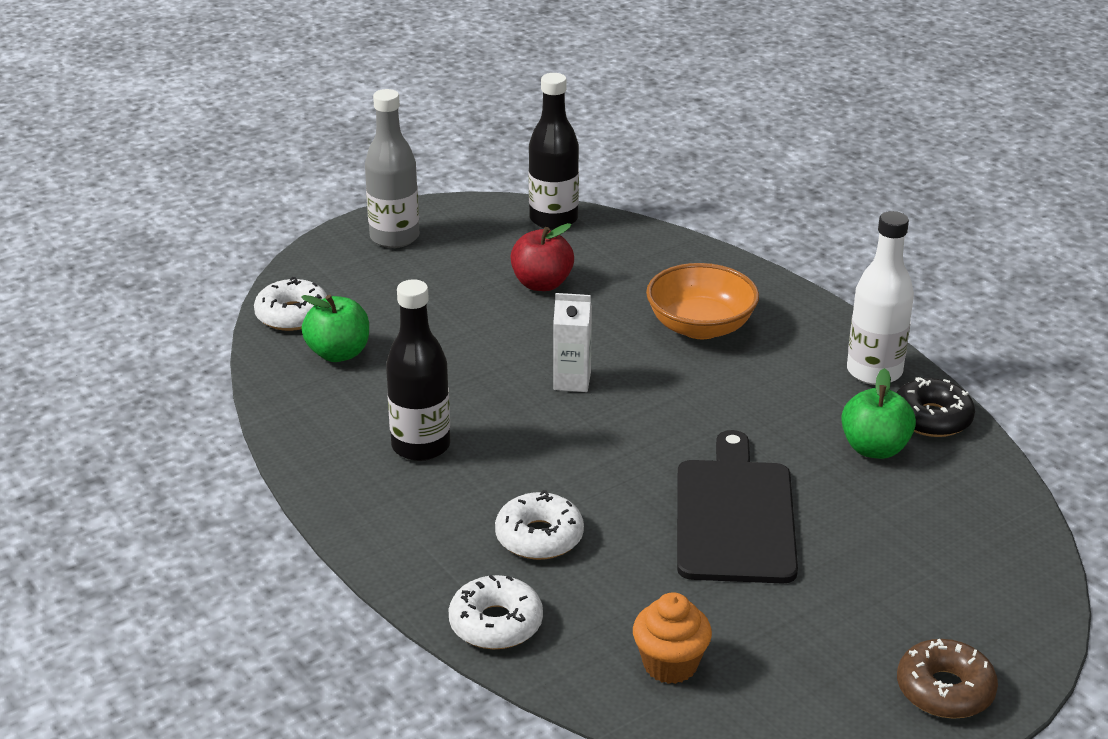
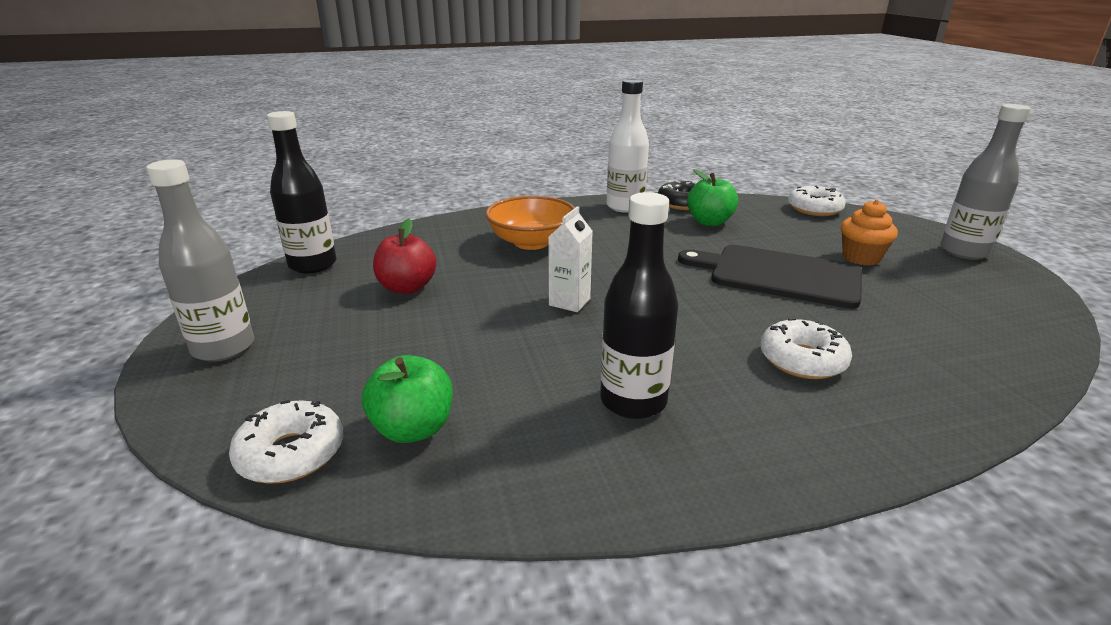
camera: 70 degrees left, 5 degrees down
white donut [449,575,543,649] -> white donut moved to [788,186,846,216]
orange cupcake [633,592,712,684] -> orange cupcake moved to [841,200,898,266]
brown donut [897,639,998,719] -> grey bottle [940,104,1031,260]

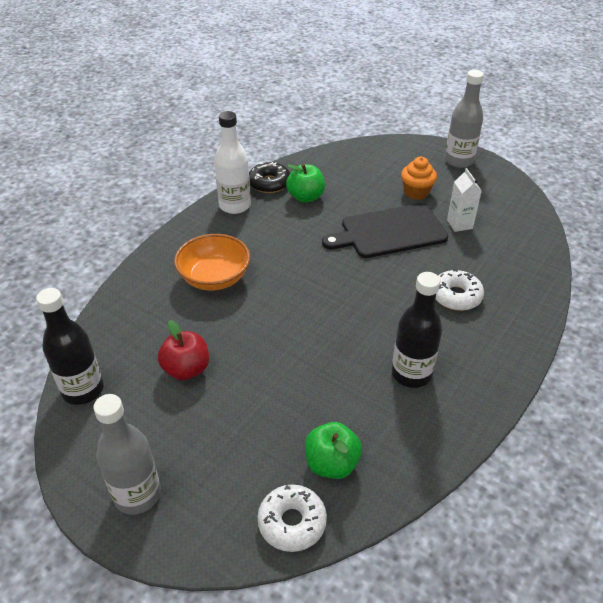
camera: 40 degrees left, 15 degrees up
white carton [548,206,593,312] -> white carton moved to [447,168,482,232]
white donut [788,186,846,216] -> none

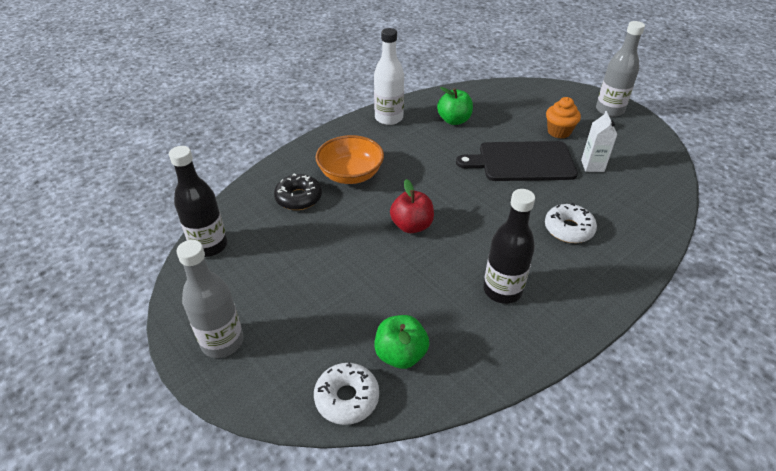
camera: 15 degrees right, 0 degrees up
red apple [158,320,209,380] -> red apple moved to [390,179,434,233]
black donut [249,162,290,193] -> black donut moved to [274,173,322,210]

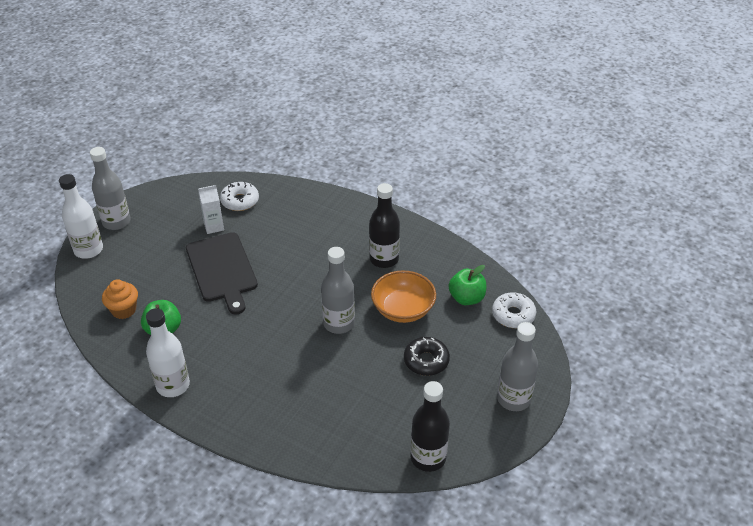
camera: 110 degrees left, 0 degrees up
black donut [274,173,322,210] -> black donut moved to [404,337,450,376]
orange bowl [316,135,384,184] -> orange bowl moved to [371,270,436,323]
red apple [390,179,434,233] -> grey bottle [321,247,355,334]
white donut [545,203,597,243] -> white donut moved to [220,182,259,211]
orange cupcake [546,97,581,138] -> orange cupcake moved to [102,279,138,319]
none -> white bottle [59,174,103,259]

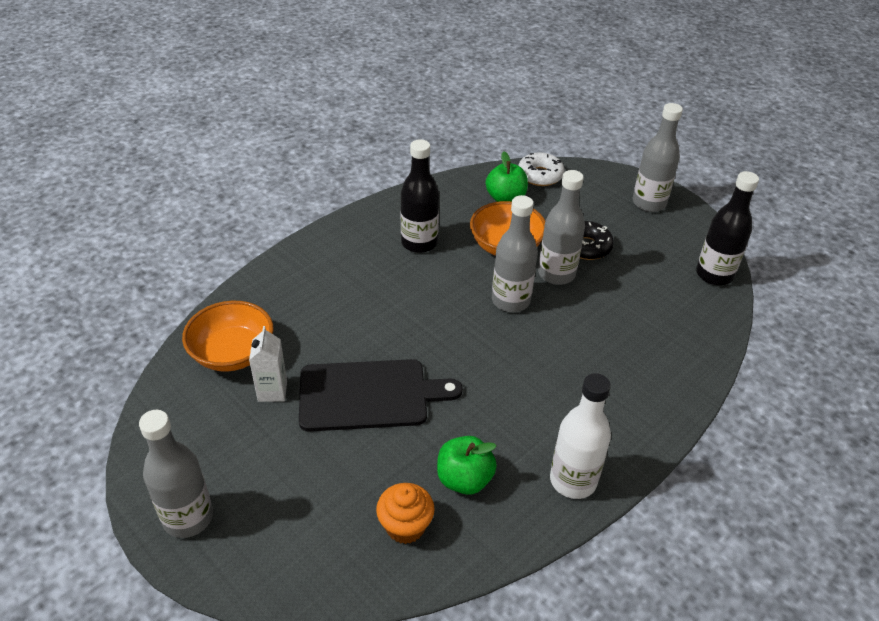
camera: 75 degrees left, 0 degrees up
white bottle [59,174,103,259] -> none
white donut [220,182,259,211] -> orange bowl [182,301,274,372]
none -> grey bottle [538,170,585,285]

